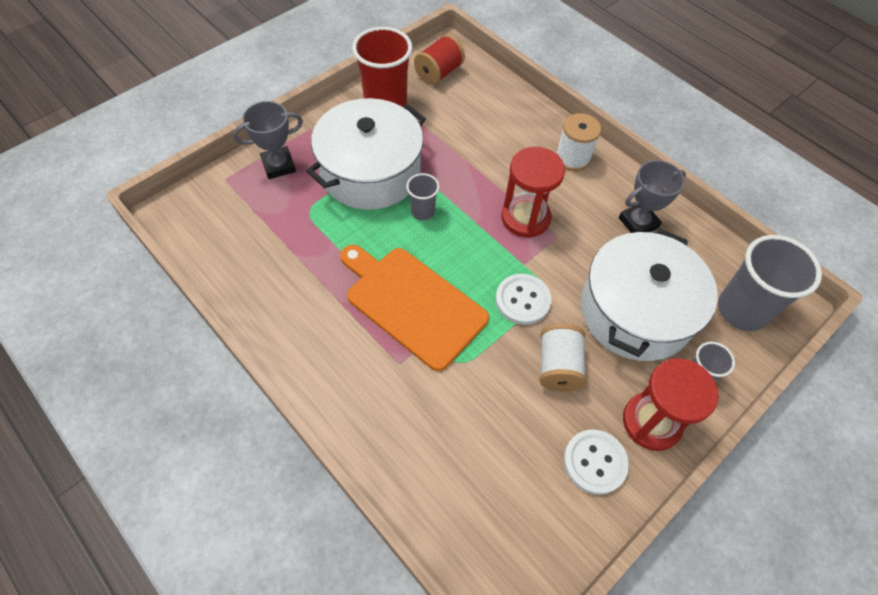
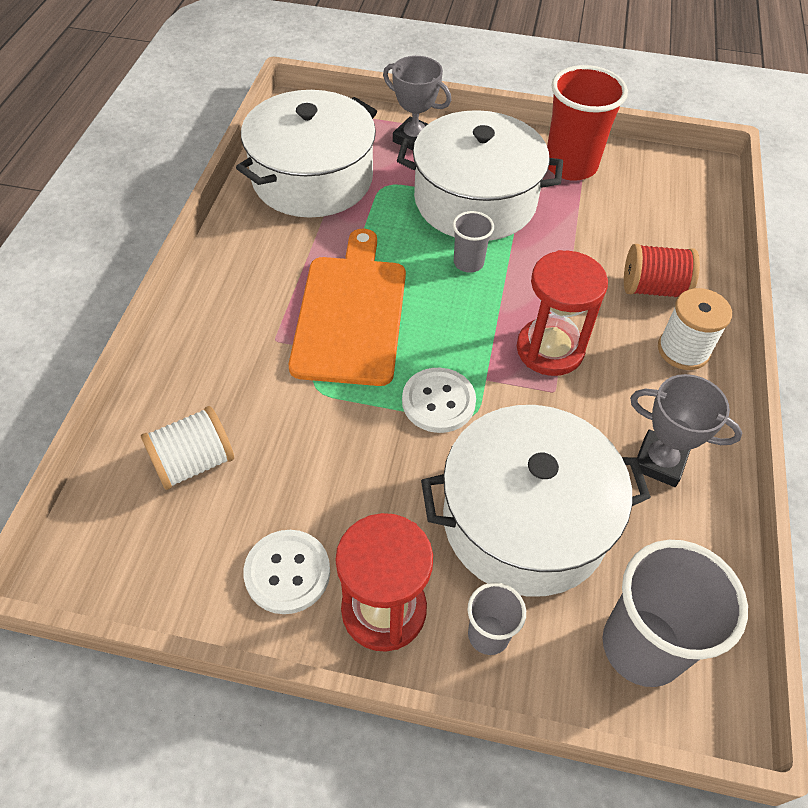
camera: 55 degrees right, 5 degrees down
red spool [414,34,465,85] -> red spool moved to [624,244,700,297]
white spool [539,324,586,391] -> white spool moved to [141,406,234,490]
none -> white pot [236,90,377,218]

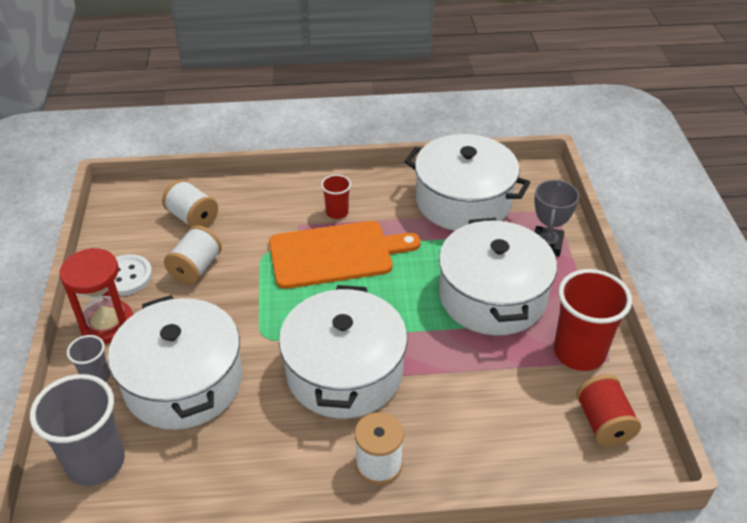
camera: 75 degrees right, 10 degrees down
white button [402,368,476,433] -> none
grey cup [453,211,494,273] -> none
red hourglass [517,250,608,376] -> white pot [279,285,408,418]
red spool [624,244,700,297] -> red spool moved to [576,375,641,447]
grey trophy [630,374,743,487] -> none
none -> white spool [164,225,222,284]
none -> red cup [321,174,351,219]

